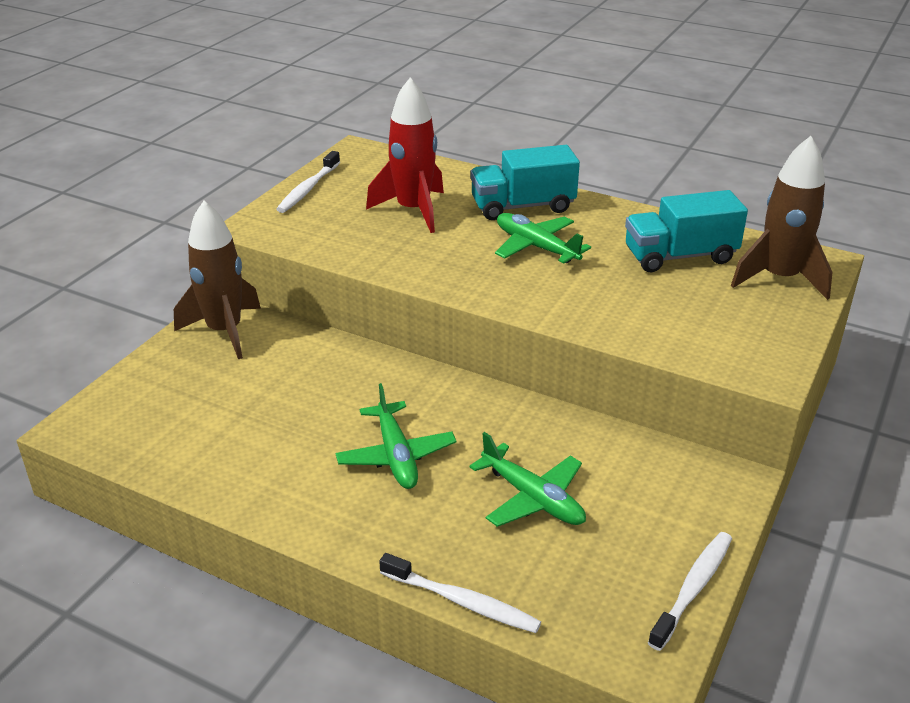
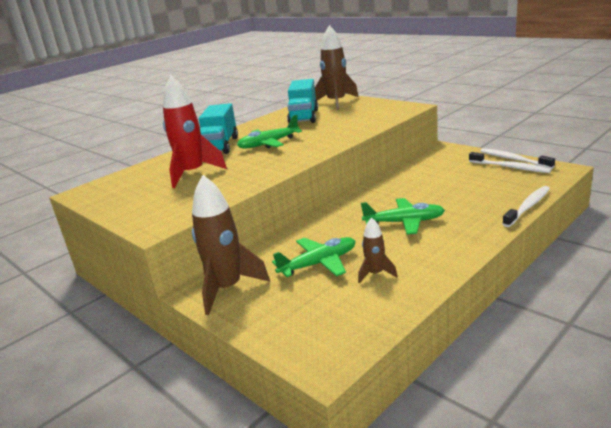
camera: 70 degrees left, 10 degrees down
white toothbrush [276,151,340,213] -> white toothbrush moved to [469,152,551,173]
green plane [469,432,586,527] -> green plane moved to [272,237,356,277]
none -> brown rocket [358,217,397,284]

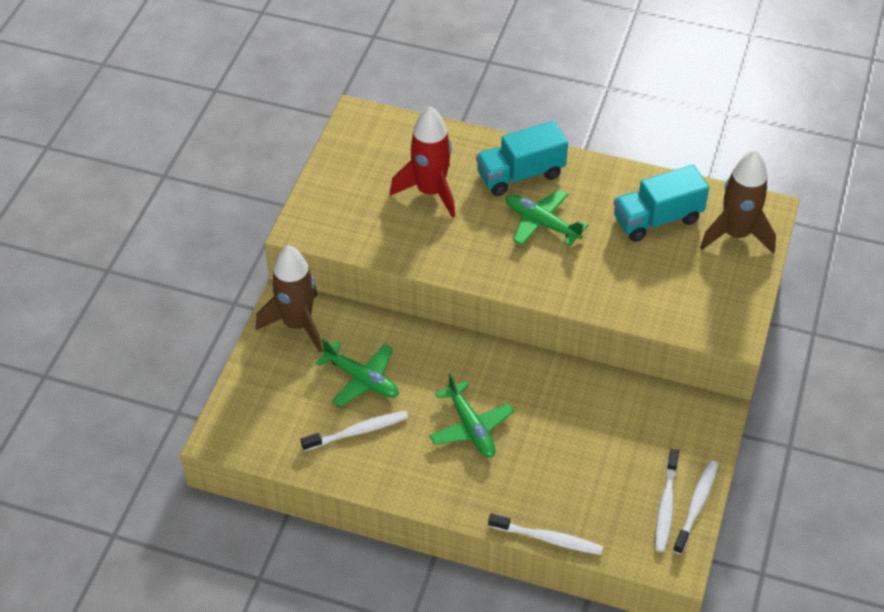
camera: 60 degrees right, 25 degrees up
brown rocket [358,217,397,284] -> white toothbrush [301,411,408,451]

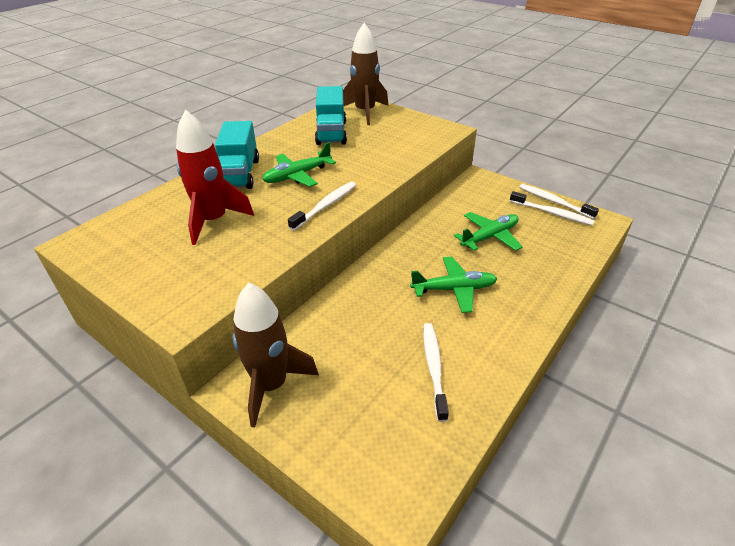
camera: 70 degrees left, 10 degrees down
green plane [315,339,399,407] -> green plane moved to [454,212,523,251]
white toothbrush [488,513,603,555] -> white toothbrush moved to [288,182,356,231]

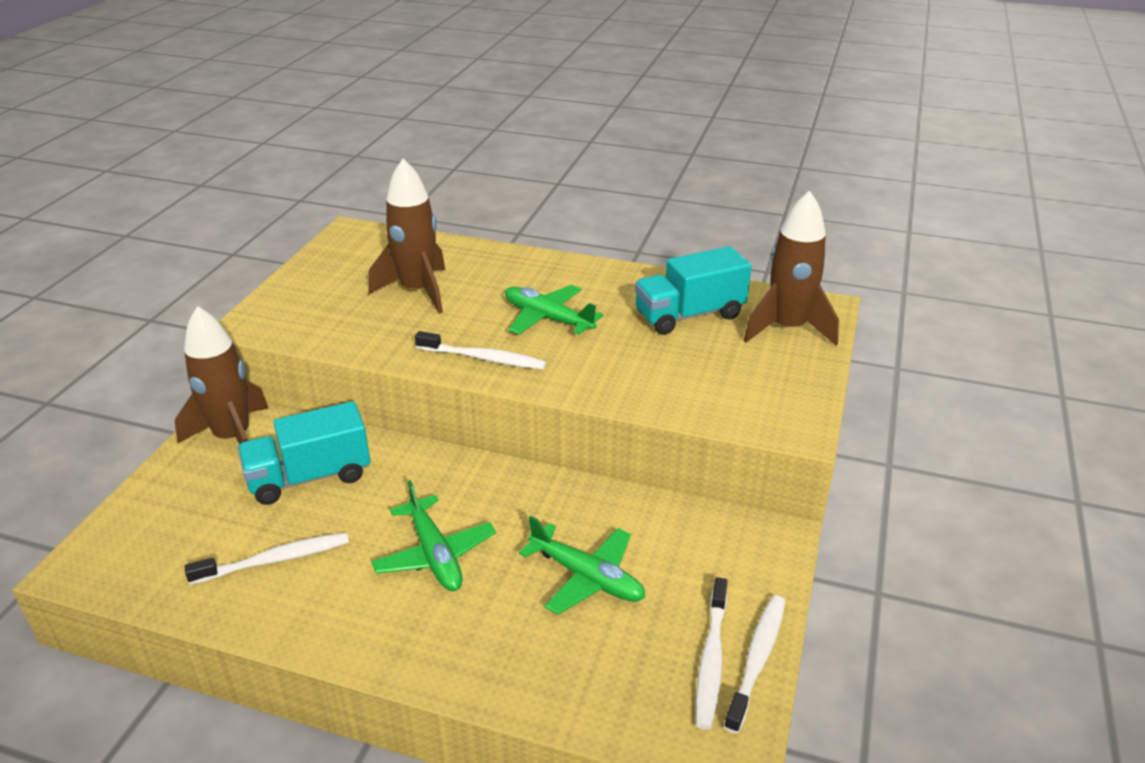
camera: 70 degrees right, 5 degrees down
red rocket [176,110,254,245] -> brown rocket [368,158,445,314]
turquoise truck [215,121,259,189] -> turquoise truck moved to [238,401,371,505]

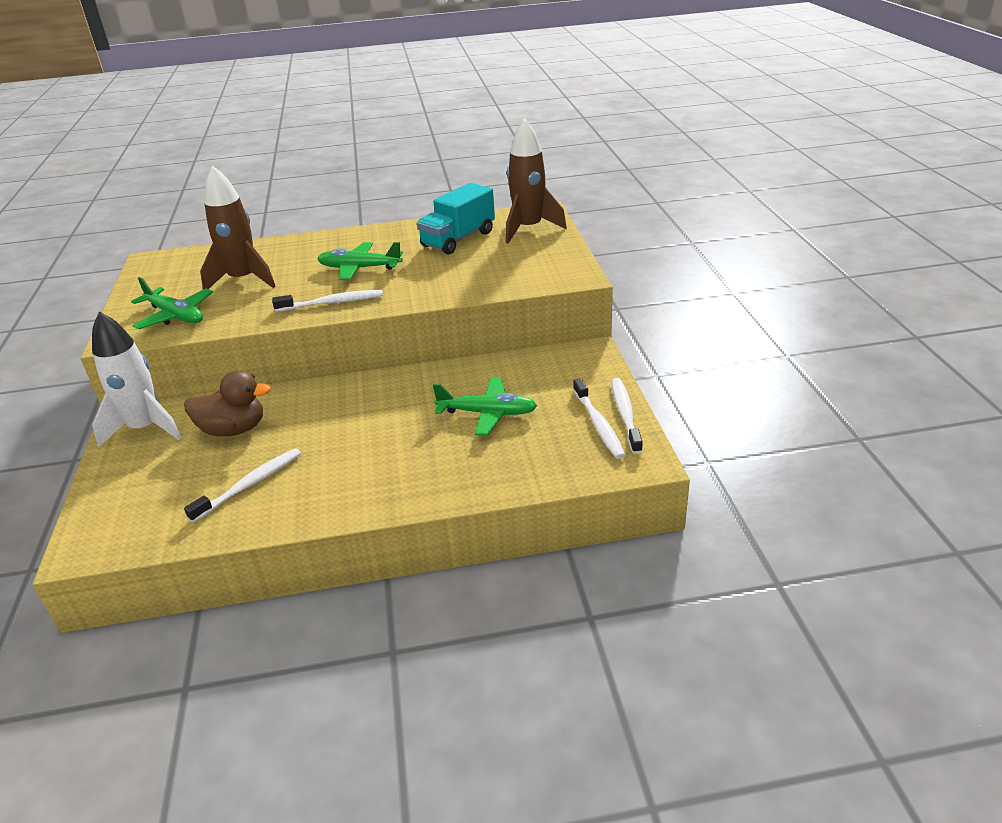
camera: 25 degrees left, 0 degrees up
brown rocket [175,306,269,444] -> white rocket [92,312,182,447]
turquoise truck [238,401,371,505] -> brown duck [184,371,271,436]
green plane [371,480,496,591] -> green plane moved to [131,277,213,329]

